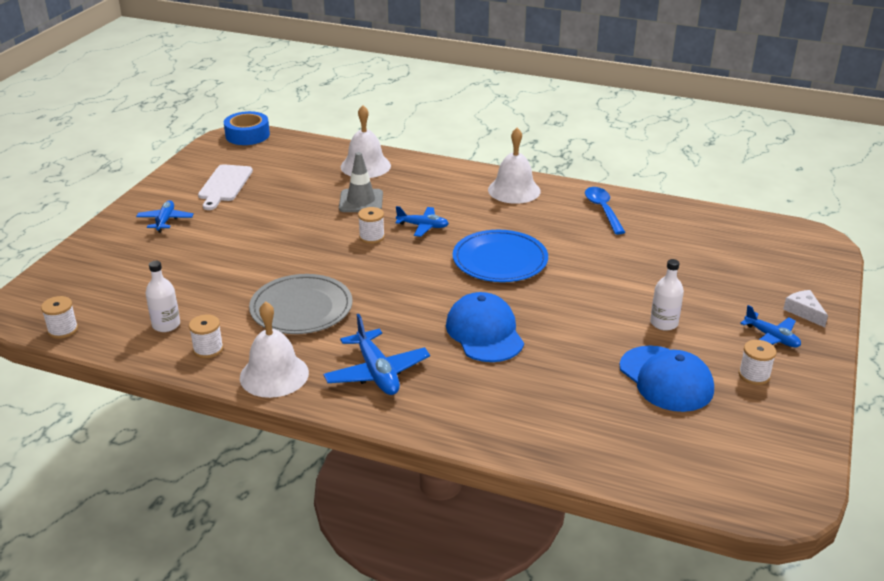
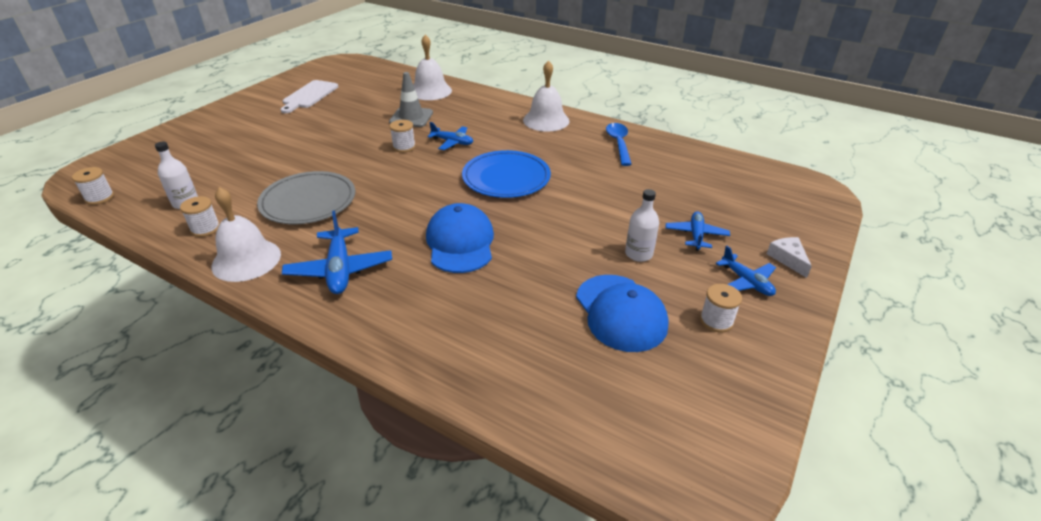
camera: 10 degrees right, 5 degrees up
blue plane [136,200,194,233] -> blue plane moved to [666,211,730,251]
blue tape [224,111,270,145] -> none

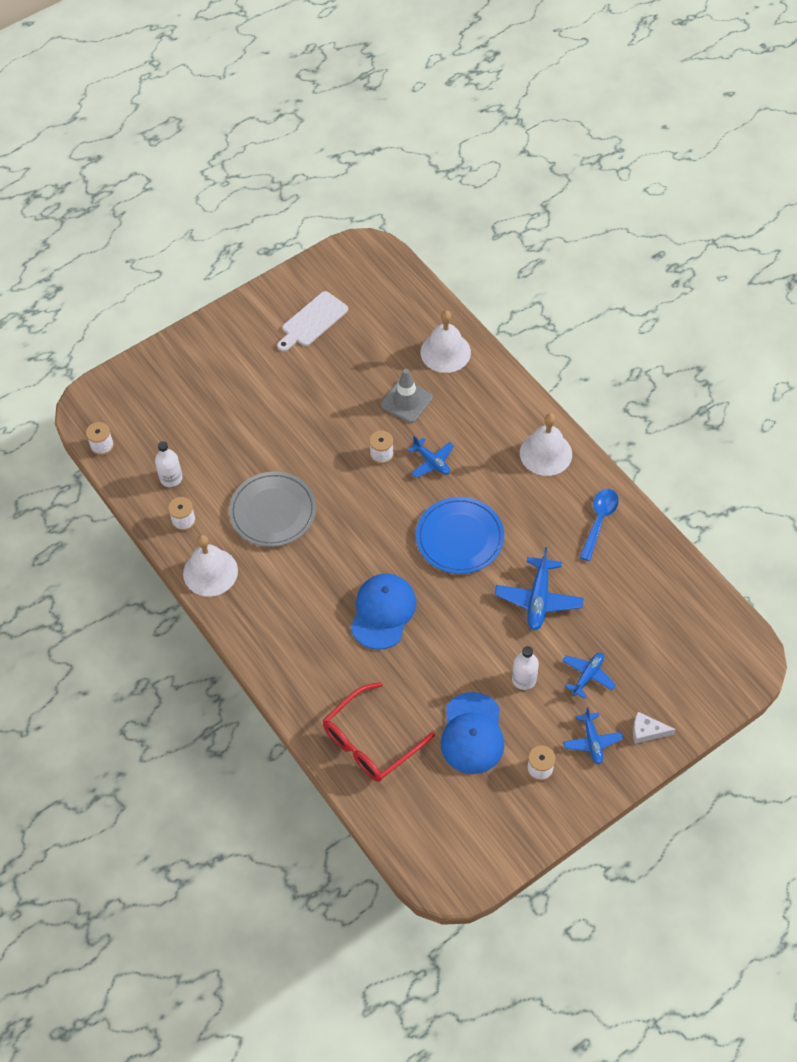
camera: 25 degrees right, 20 degrees up
blue plane [282,211,392,294] -> blue plane moved to [495,547,584,630]
white cheese [767,237,812,278] -> white cheese turned 90 degrees counterclockwise [633,712,676,744]
none -> red glasses [323,682,435,782]

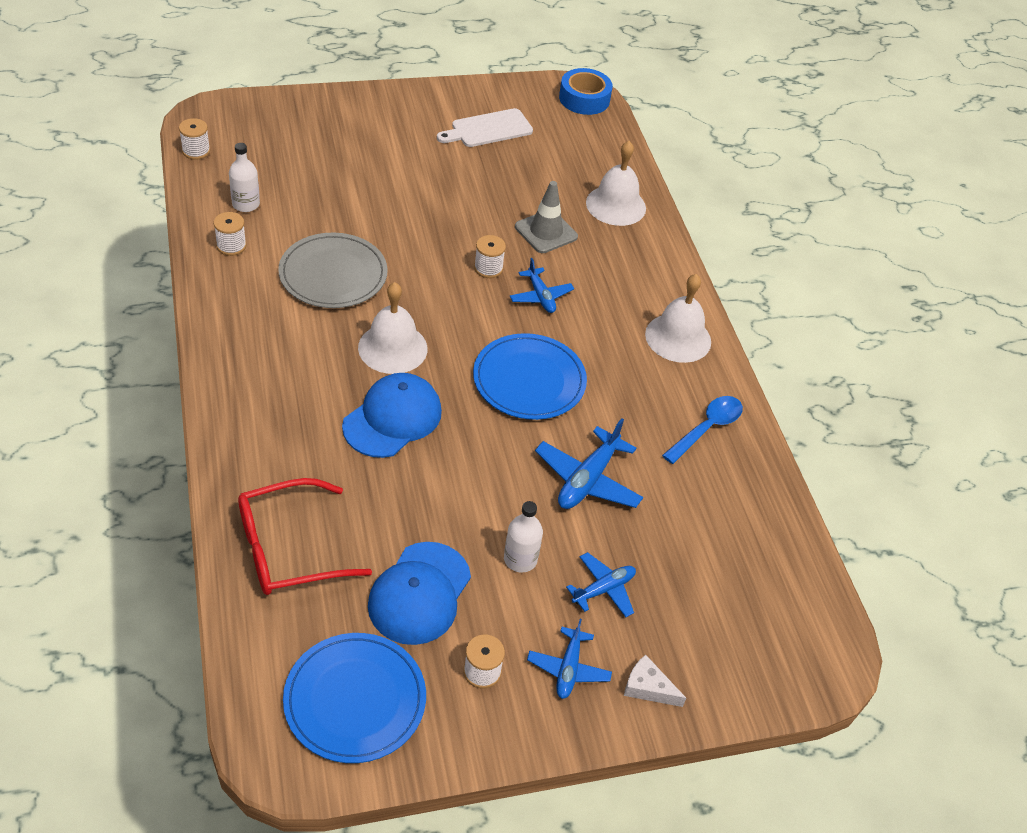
camera: 15 degrees right, 10 degrees down
white bell [183,535,238,596] -> white bell moved to [358,282,428,374]
none -> blue plate [283,633,426,763]
none -> blue tape [559,68,613,115]

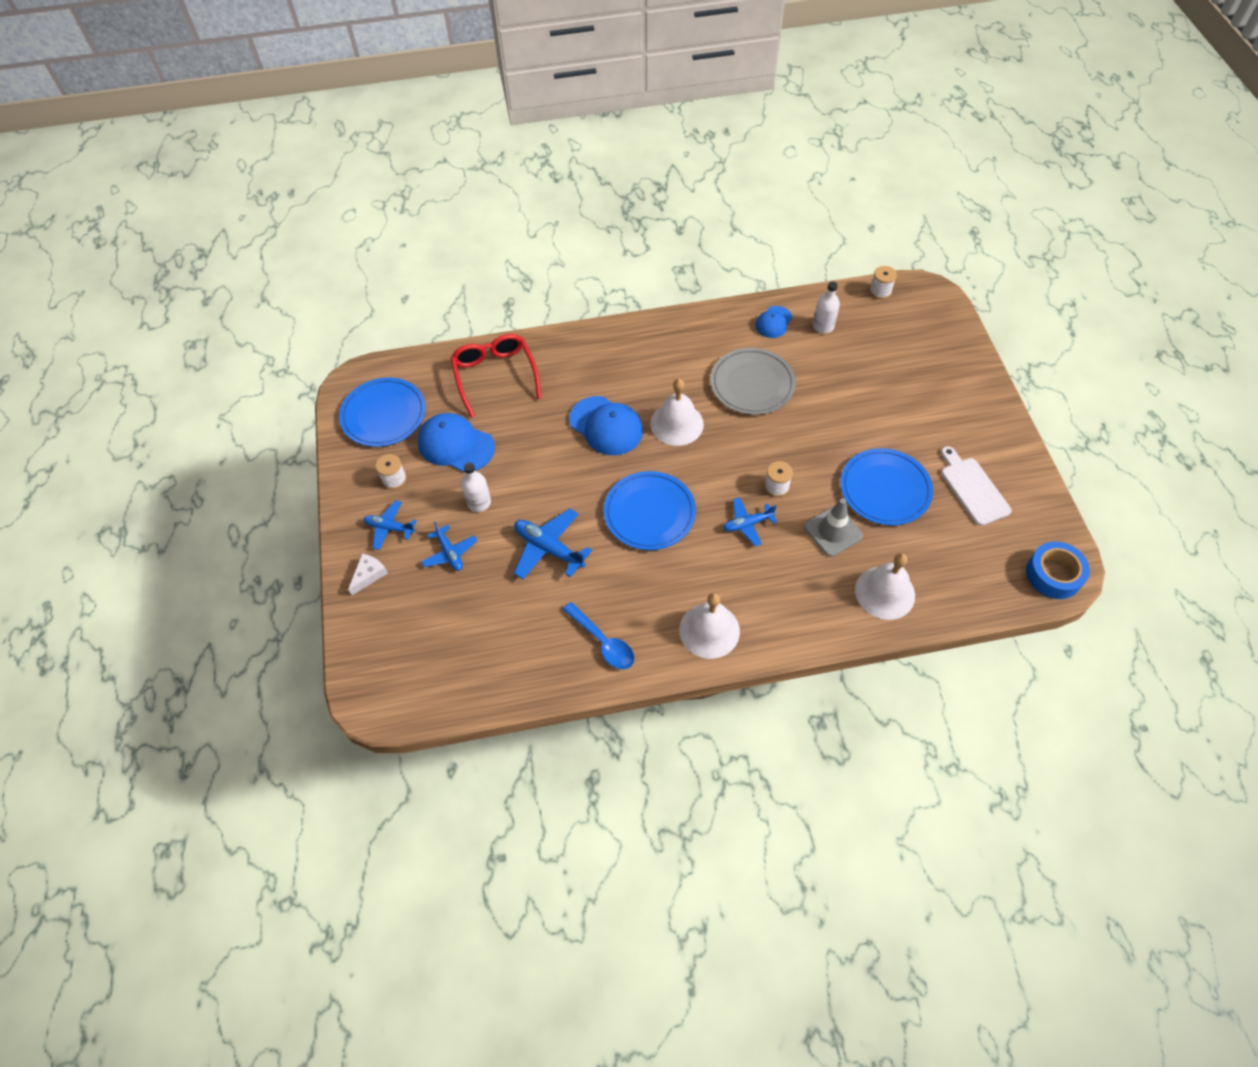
camera: 100 degrees right, 10 degrees up
white spool [213,212,247,256] -> blue cap [755,306,792,338]
none -> blue plate [841,448,933,525]

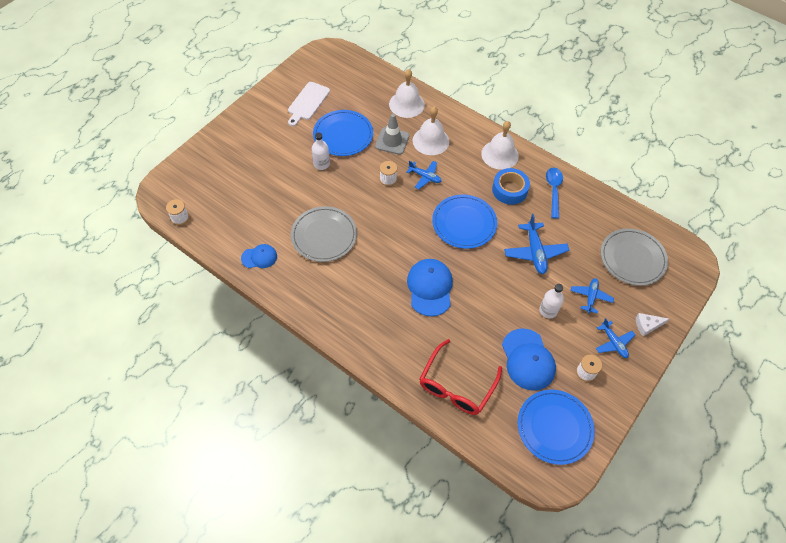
camera: 135 degrees left, 0 degrees up
white bell [650,379,704,446] -> white bell moved to [413,106,449,155]
white bottle [813,281,840,333] -> white bottle moved to [312,133,330,170]
blue tape [1026,542,1090,599] -> blue tape moved to [492,168,530,205]
none -> grey plate [601,228,668,286]

